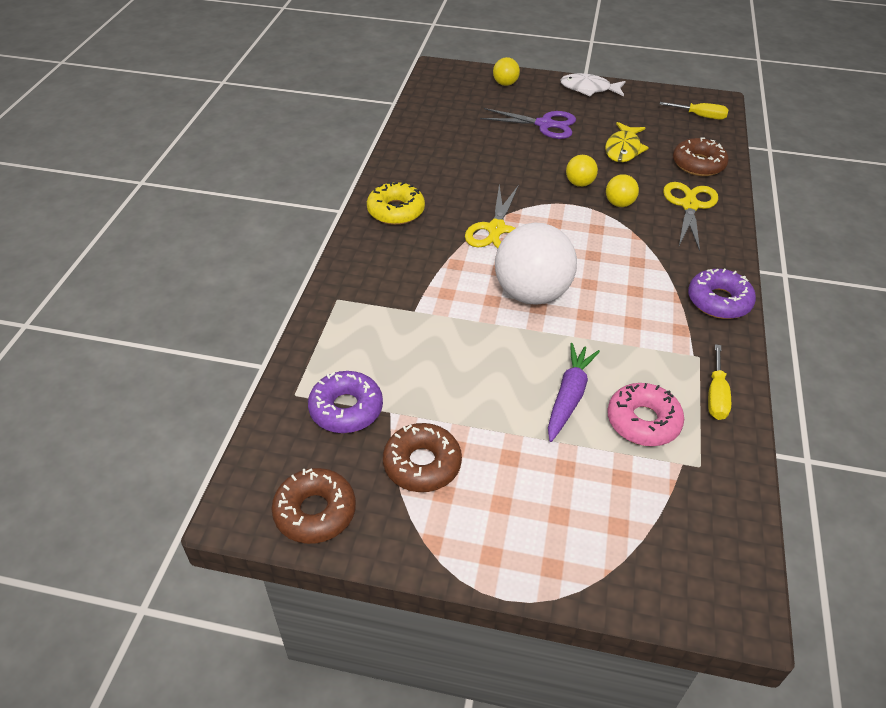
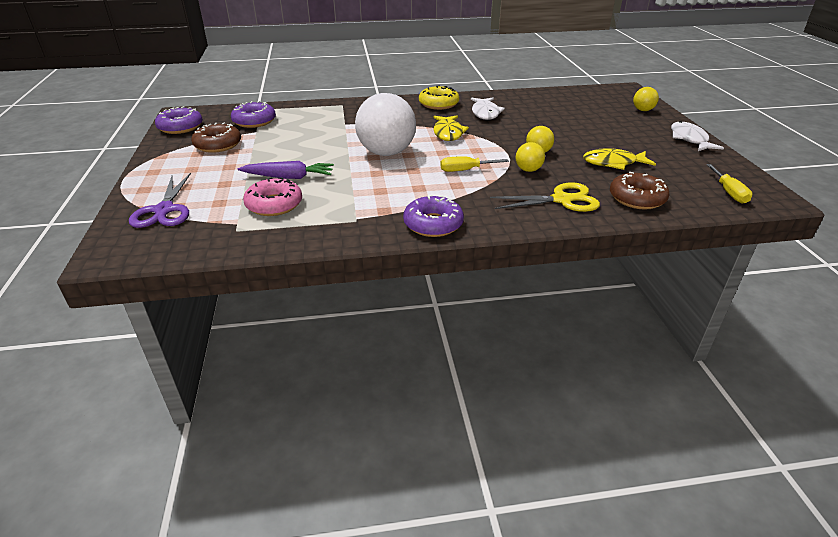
camera: 70 degrees right, 10 degrees down
brown donut [272,468,356,544] -> purple donut [155,106,203,134]
yellow scissors [465,184,519,249] -> yellow fish [433,115,469,141]
purple scissors [480,108,576,139] -> purple scissors moved to [129,173,191,228]
yellow screwdriver [708,344,731,420] -> yellow screwdriver moved to [441,156,509,172]
none -> white fish [471,98,505,120]

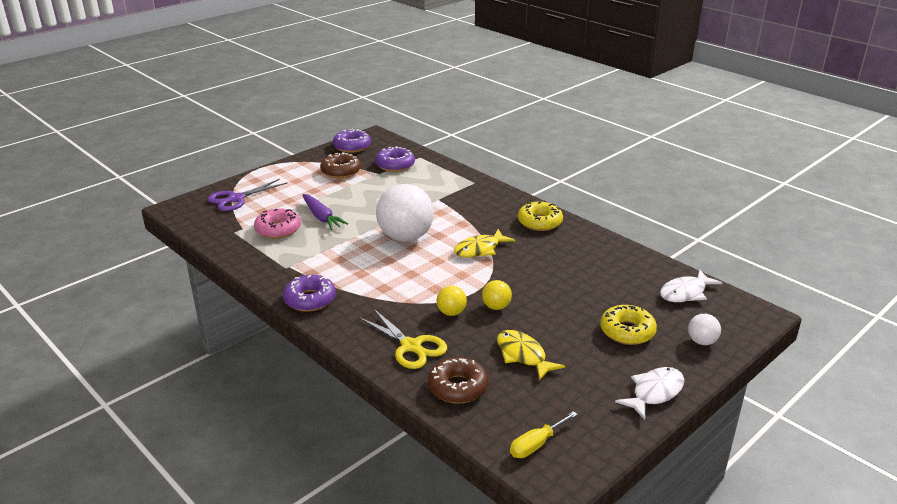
camera: 55 degrees right, 5 degrees down
yellow screwdriver [441,156,509,172] -> none
white fish [471,98,505,120] -> white fish moved to [660,269,723,302]
yellow ball [633,87,659,111] -> white ball [688,314,721,345]
none -> yellow donut [600,305,657,345]

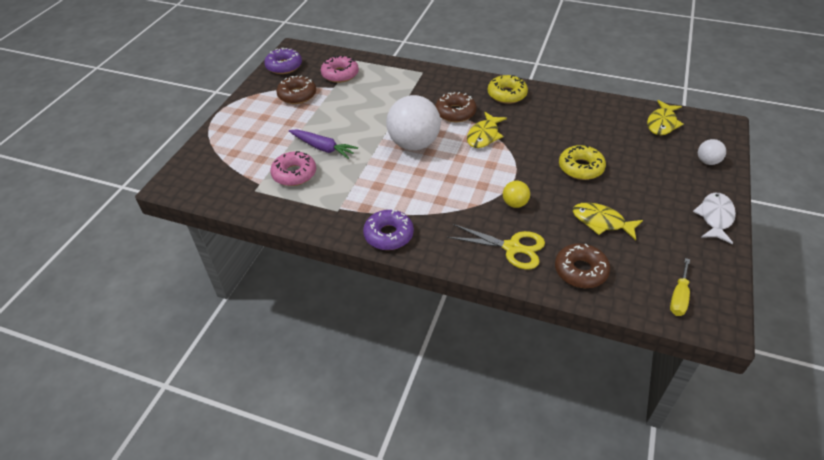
camera: 25 degrees left, 15 degrees up
purple scissors [208,179,287,211] -> none
purple donut [375,146,415,172] -> pink donut [321,55,359,83]
yellow ball [482,280,512,310] -> none
yellow donut [600,305,657,345] -> yellow donut moved to [559,145,606,180]
white fish [660,269,723,302] -> yellow fish [647,100,684,135]
none -> brown donut [435,92,477,122]

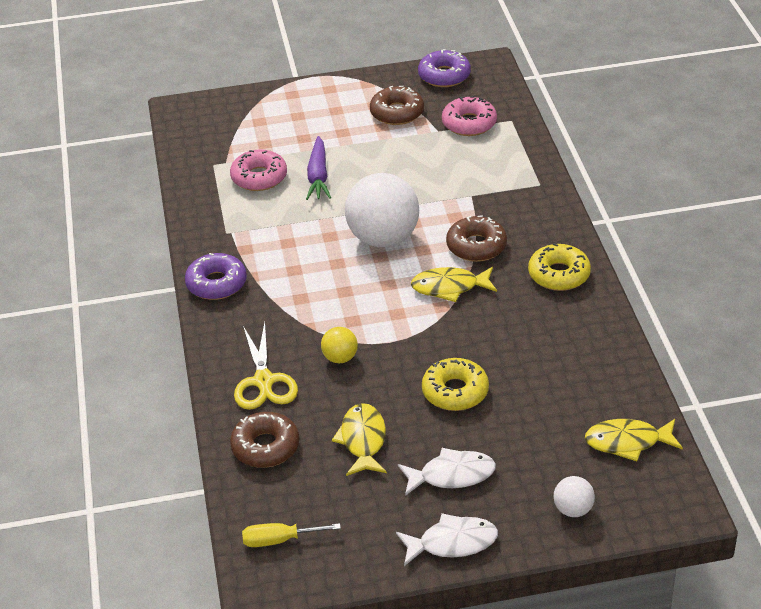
camera: 60 degrees right, 5 degrees down
none -> white fish [398,448,496,496]

